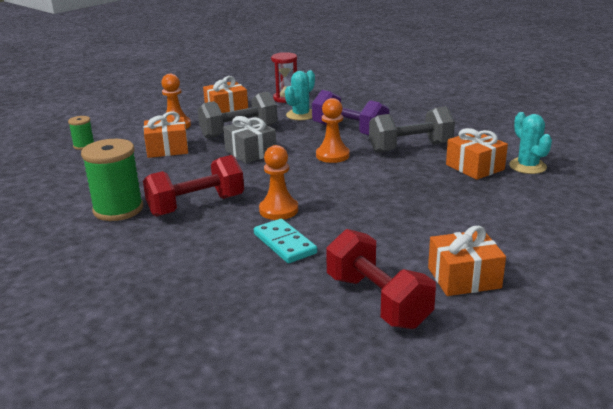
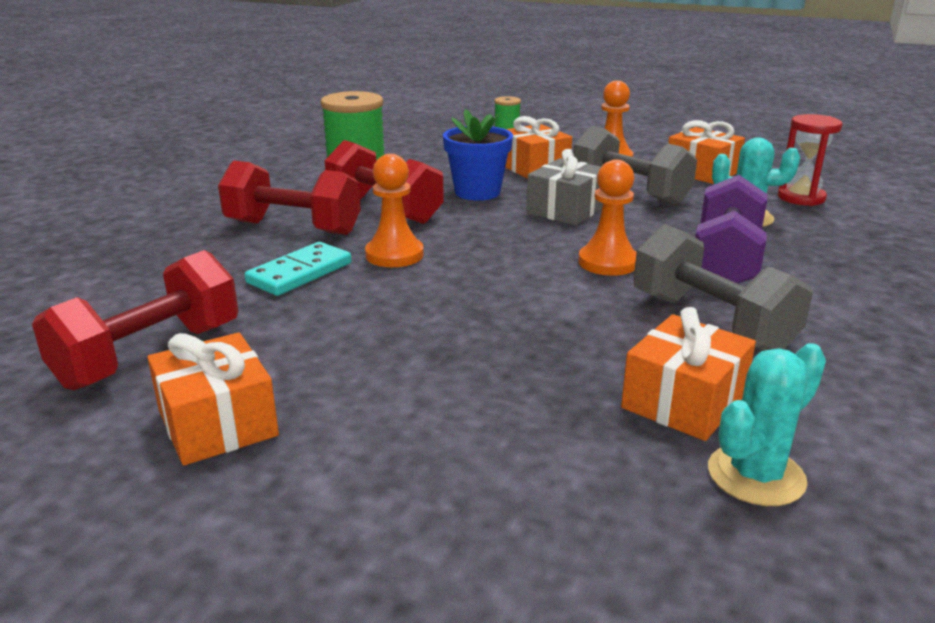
camera: 70 degrees right, 0 degrees up
none -> red dumbbell [218,161,361,235]
none -> blue flower pot [443,109,513,201]

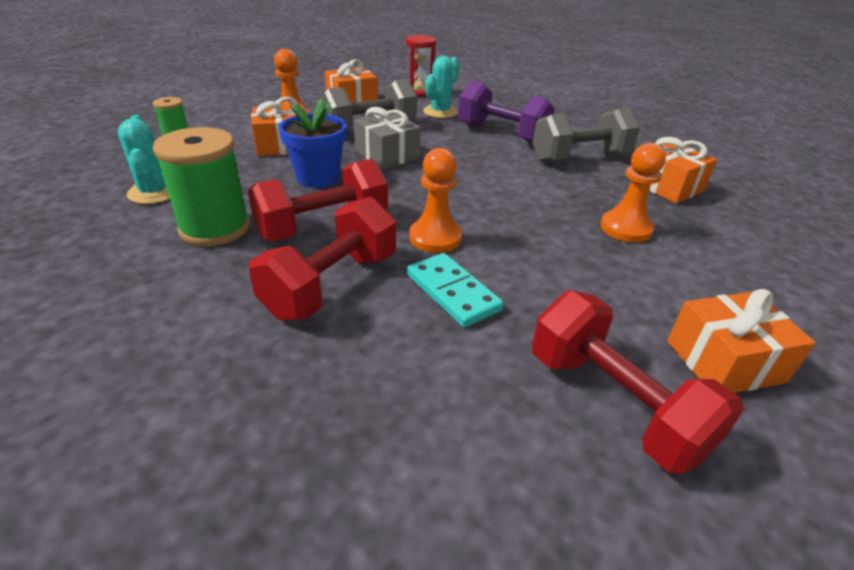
camera: 75 degrees left, 10 degrees up
orange pawn [578,160,637,276] -> orange pawn moved to [600,143,666,243]
turquoise cactus [708,343,826,506] -> turquoise cactus moved to [118,115,170,204]

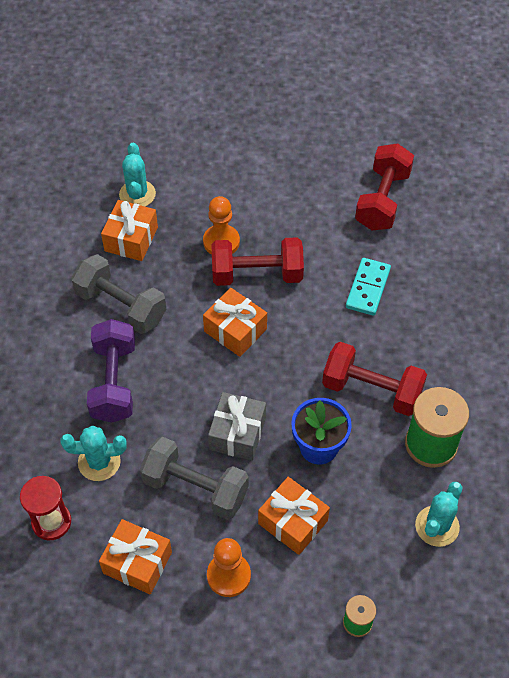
camera: 125 degrees left, 20 degrees up
red dumbbell [249,197,396,320] -> red dumbbell moved to [212,237,304,286]
orange pawn [409,148,462,253] -> none
orange gift [667,289,816,393] -> orange gift moved to [203,288,267,357]
none -> turquoise cactus [119,143,156,207]

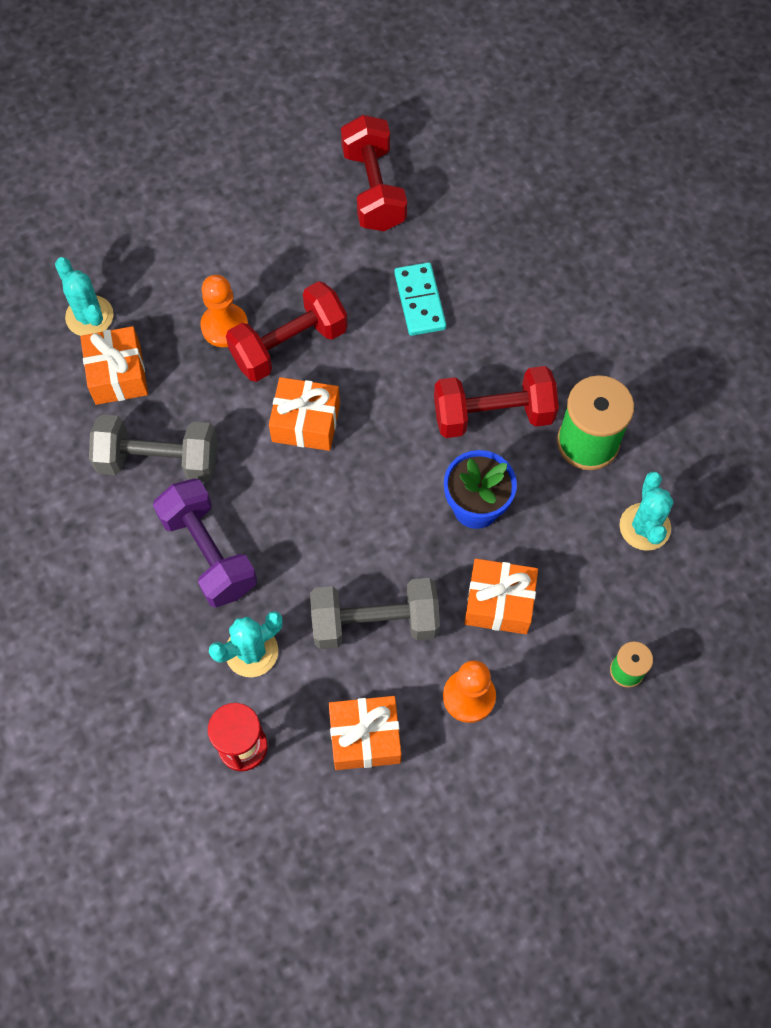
camera: 30 degrees left, 10 degrees up
grey gift [208,392,266,461] -> none

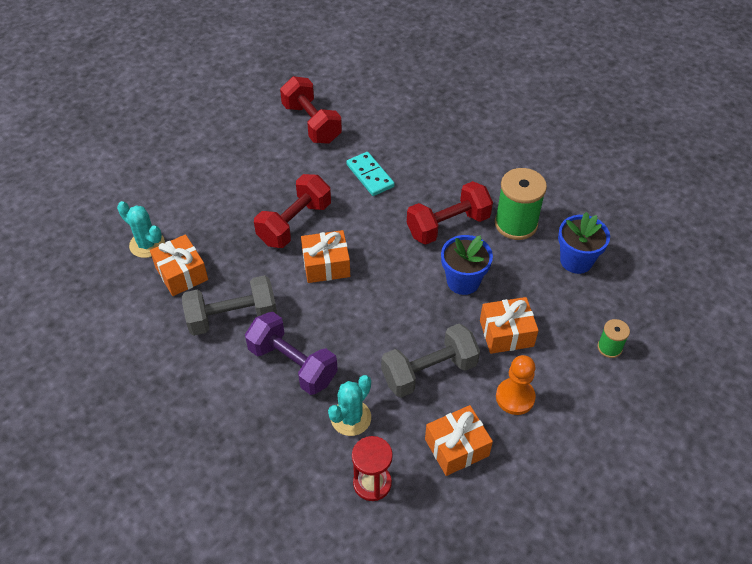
camera: 20 degrees left, 15 degrees down
orange pawn [200,275,248,347] -> none
turquoise cactus [619,472,674,551] -> blue flower pot [558,212,610,274]

